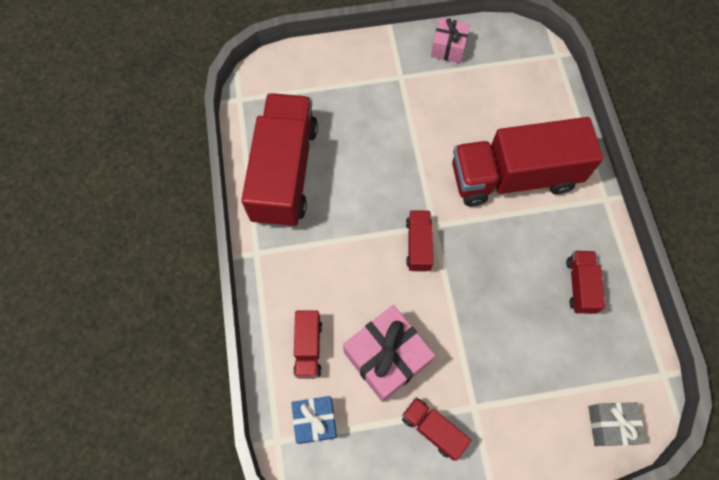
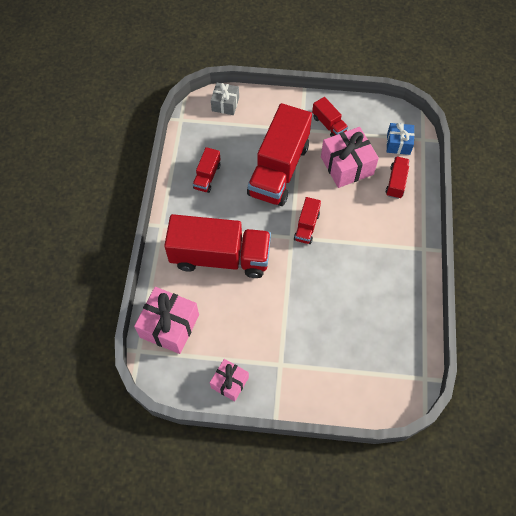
camera: 165 degrees left, 5 degrees down
red truck [241,93,318,227] -> red truck moved to [247,103,312,206]
none -> pink gift [134,287,199,354]

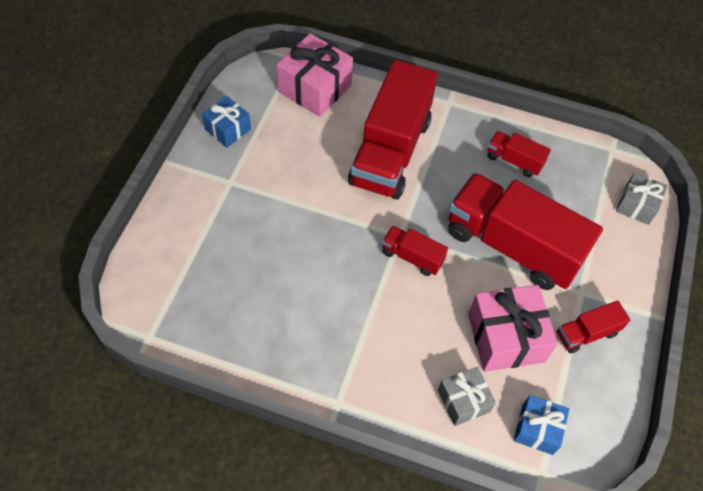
camera: 100 degrees right, 5 degrees down
pink gift [210,359,249,401] -> blue gift [202,96,251,148]
red truck [386,157,410,199] -> grey gift [438,367,496,426]

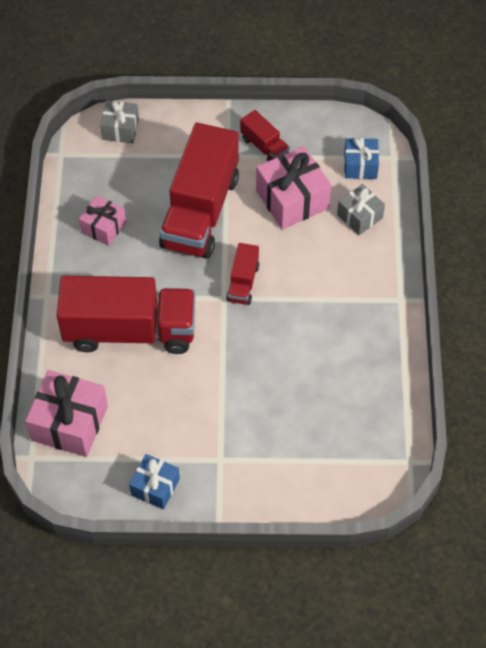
camera: 105 degrees left, 0 degrees up
red truck [487,131,551,177] -> pink gift [79,195,126,246]

